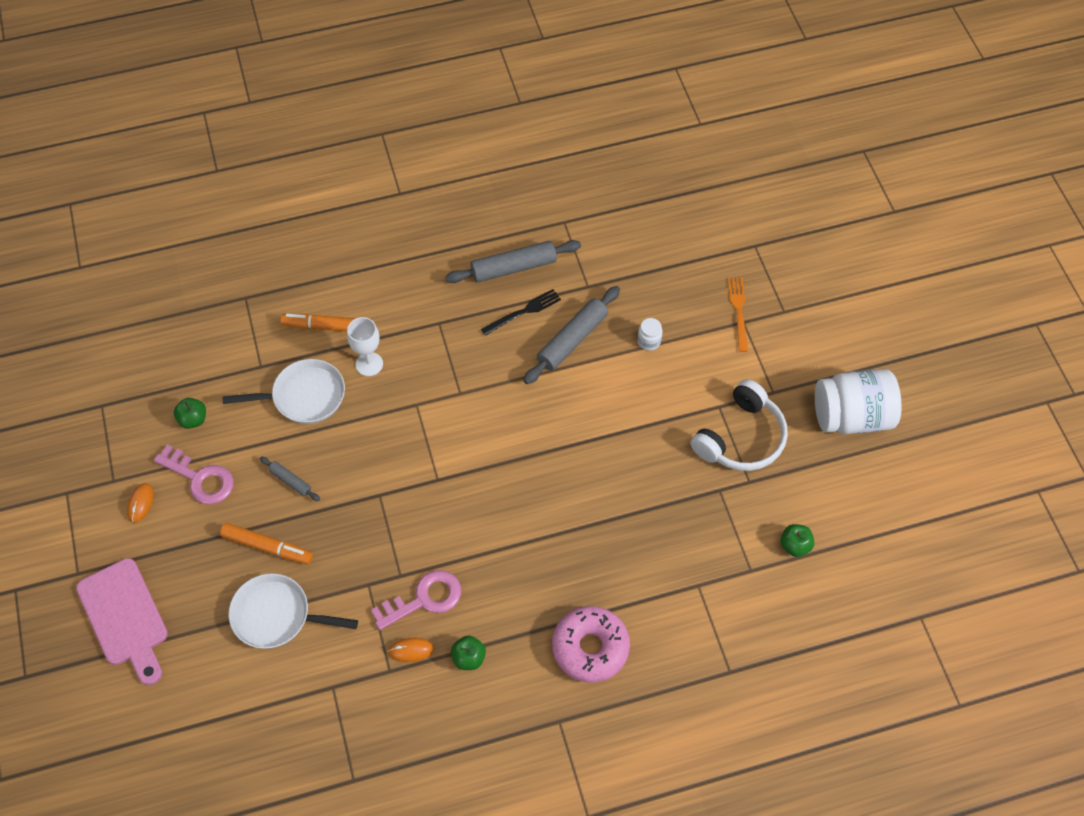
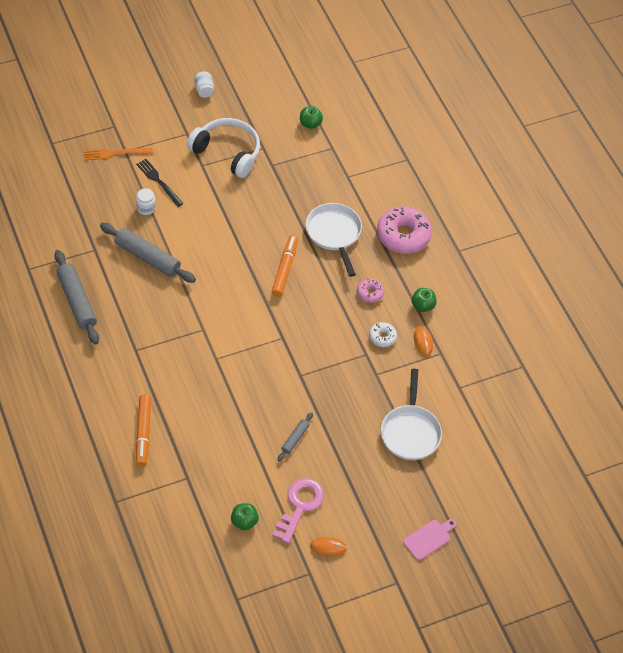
camera: 100 degrees left, 5 degrees down
pink cutting board [76,558,168,685] -> pink cutting board [403,519,457,560], size x0.53
orange marker [220,523,313,564] -> orange marker moved to [271,235,298,297]
white pan [222,359,345,424] -> white pan moved to [306,203,362,277]
white goblet [347,317,383,376] -> none
pink key [371,570,461,630] -> white donut [369,322,397,347]
black fork [481,289,561,336] -> black fork moved to [136,159,183,207]
white jar [815,369,902,434] -> white jar [194,72,214,98], size x0.40
none -> pink donut [357,279,384,303]

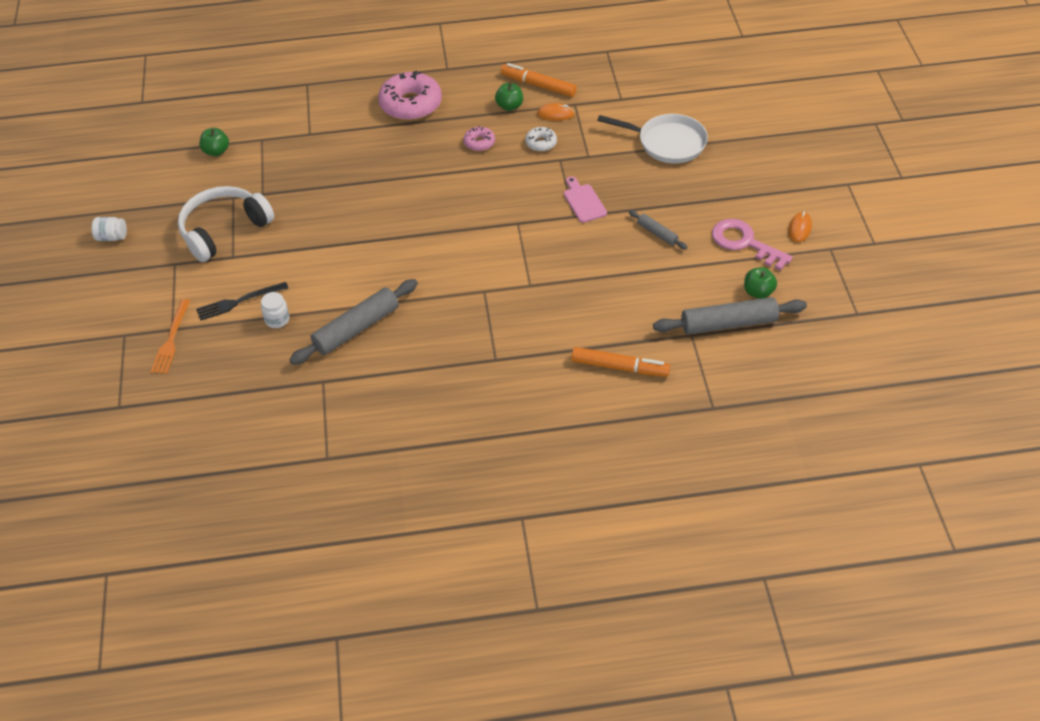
camera: 70 degrees left, 5 degrees down
grey rolling pin [54,250,99,345] -> grey rolling pin moved to [653,297,807,334]
orange marker [271,235,298,297] -> orange marker moved to [501,63,577,97]
white pan [306,203,362,277] -> none
pink cutting board [403,519,457,560] -> pink cutting board moved to [564,176,607,223]

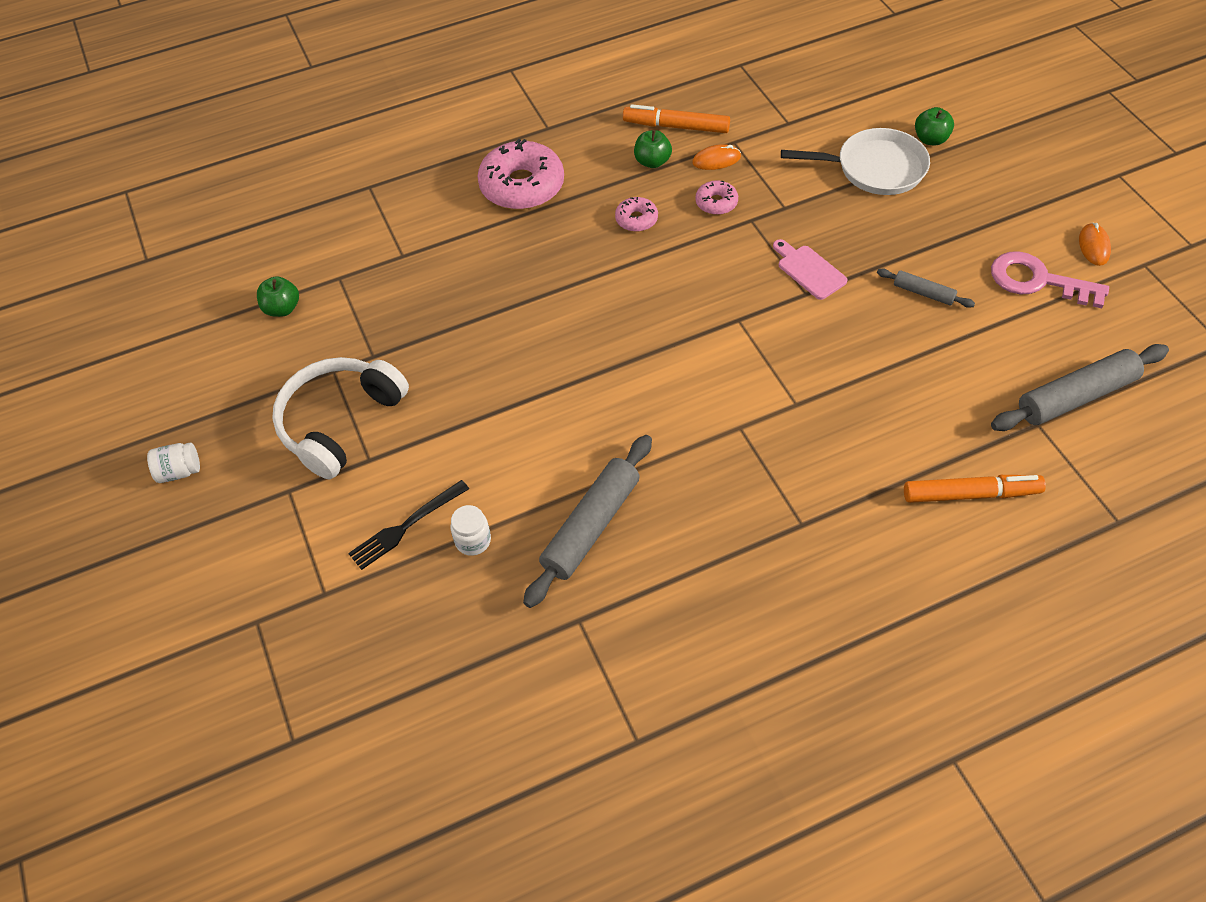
camera: 15 degrees left, 5 degrees up
orange fork [151,299,191,374] -> none
white donut [525,127,557,152] -> pink donut [695,180,738,215]
green apple [744,267,777,299] -> green apple moved to [915,107,954,145]

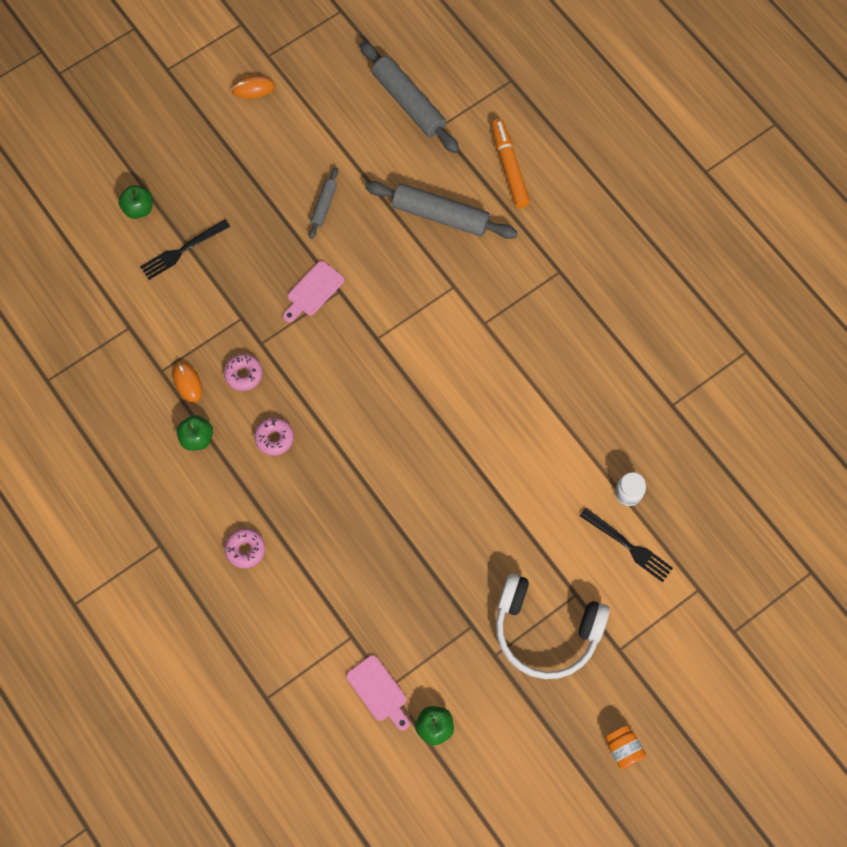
camera: 105 degrees left, 15 degrees up
white jar [147,443,200,483] -> orange jar [605,725,646,769]
pink donut [477,139,564,210] -> pink donut [225,528,265,568], size x0.49
grey rolling pin [523,435,652,608] -> grey rolling pin moved to [365,181,518,239]
orange marker [623,104,730,133] -> none
white pan [781,128,930,195] -> black fork [140,219,230,280]
pink key [991,251,1109,308] -> none
none -> pink cutting board [346,655,409,731]

